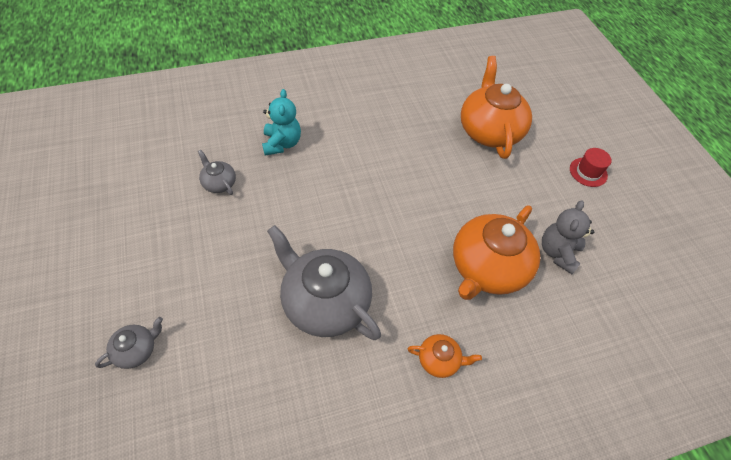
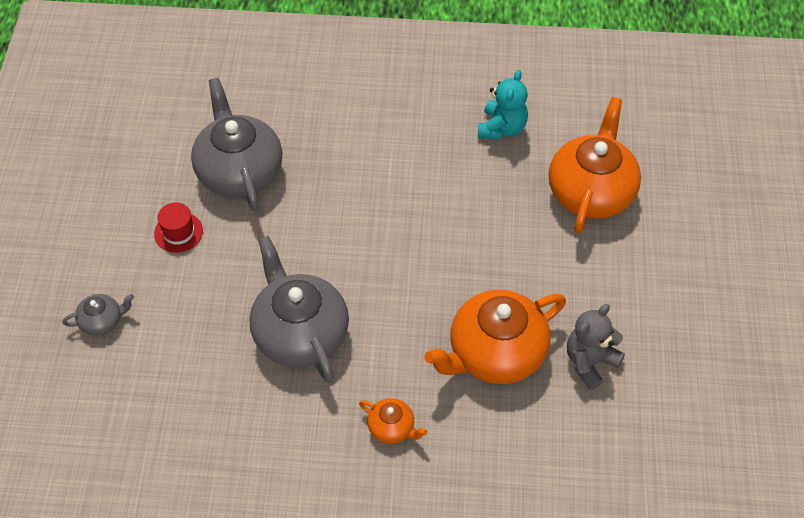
camera: 25 degrees right, 0 degrees up
grey teapot [198,150,236,195] -> grey teapot [191,78,282,211], size x2.18
turquoise teddy bear [262,89,301,156] -> turquoise teddy bear moved to [478,70,528,139]
red hat [570,148,612,187] -> red hat moved to [154,203,203,253]

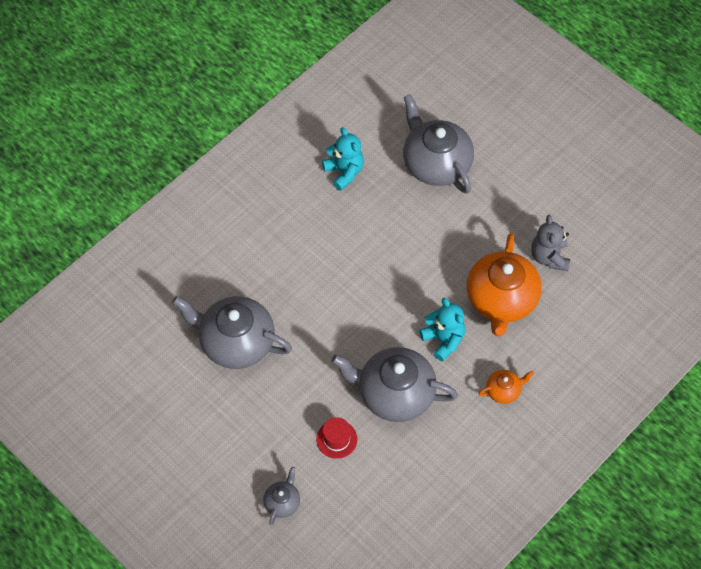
camera: 50 degrees left, 5 degrees up
red hat [154,203,203,253] -> red hat moved to [316,417,357,459]
orange teapot [549,97,641,233] -> grey teapot [403,94,474,194]
none -> turquoise teddy bear [419,298,465,362]

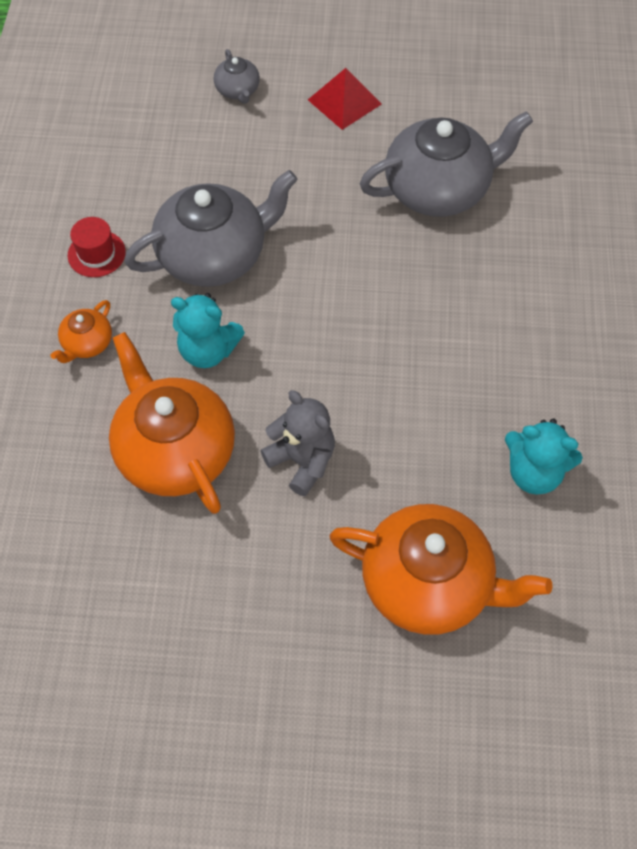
camera: 140 degrees right, 0 degrees up
red hat [316,417,357,459] -> red hat moved to [68,217,126,277]
grey teapot [403,94,474,194] -> orange teapot [329,504,552,635]
grey teddy bear [531,215,570,271] -> grey teddy bear moved to [261,390,335,496]
none -> red pyramid [308,68,381,130]

